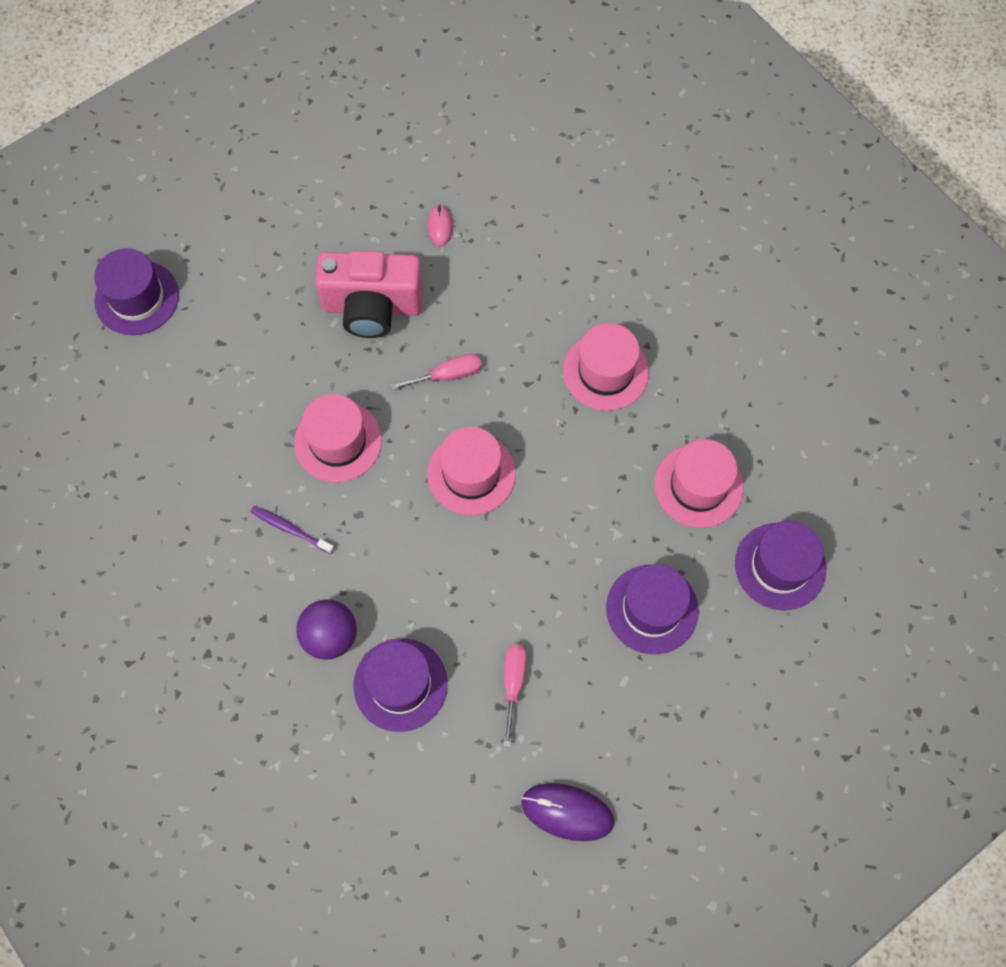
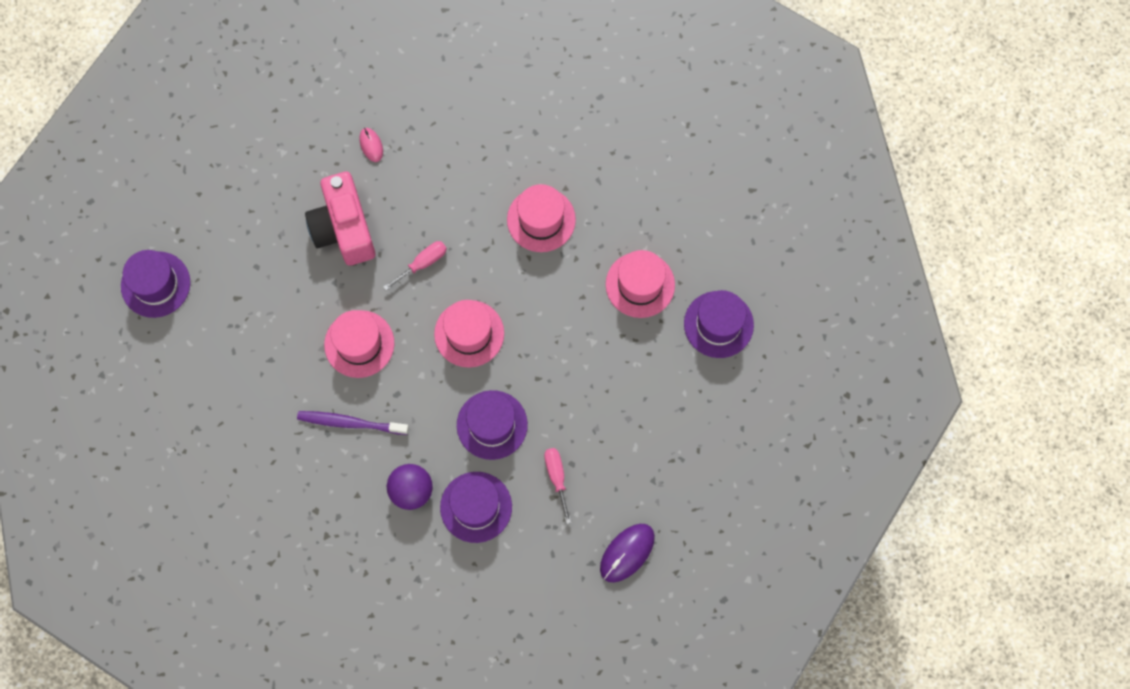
camera: 20 degrees left, 5 degrees up
purple toothbrush [251,506,334,554] -> purple toothbrush [297,411,409,435], size x1.51
pink camera [315,251,423,338] -> pink camera turned 90 degrees clockwise [305,172,375,266]
purple mouse [521,783,614,841] -> purple mouse turned 45 degrees counterclockwise [600,524,655,582]
purple hat [606,564,699,654] -> purple hat moved to [457,390,528,460]

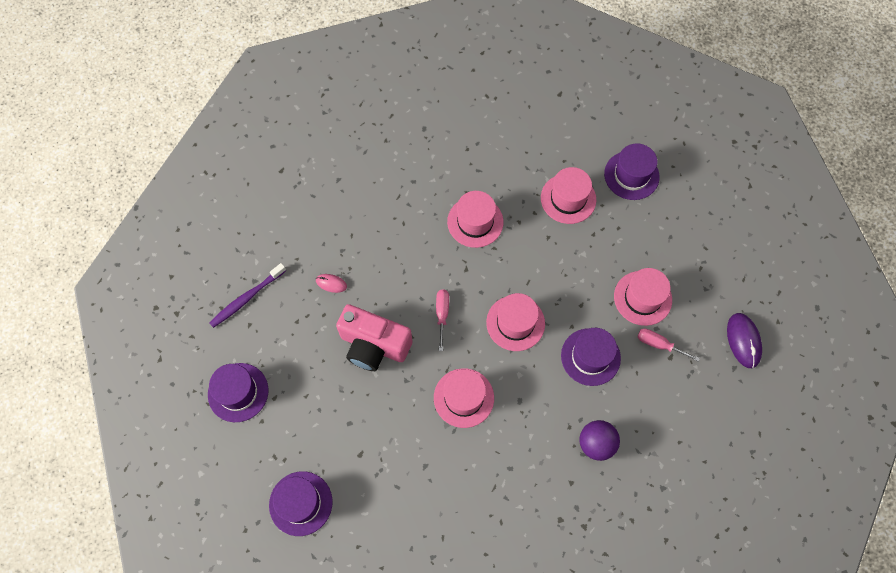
camera: 50 degrees left, 5 degrees down
purple toothbrush [297,411,409,435] -> purple toothbrush moved to [209,263,286,328]
purple hat [440,472,512,543] -> purple hat moved to [208,363,268,422]
none -> pink hat [614,268,672,326]

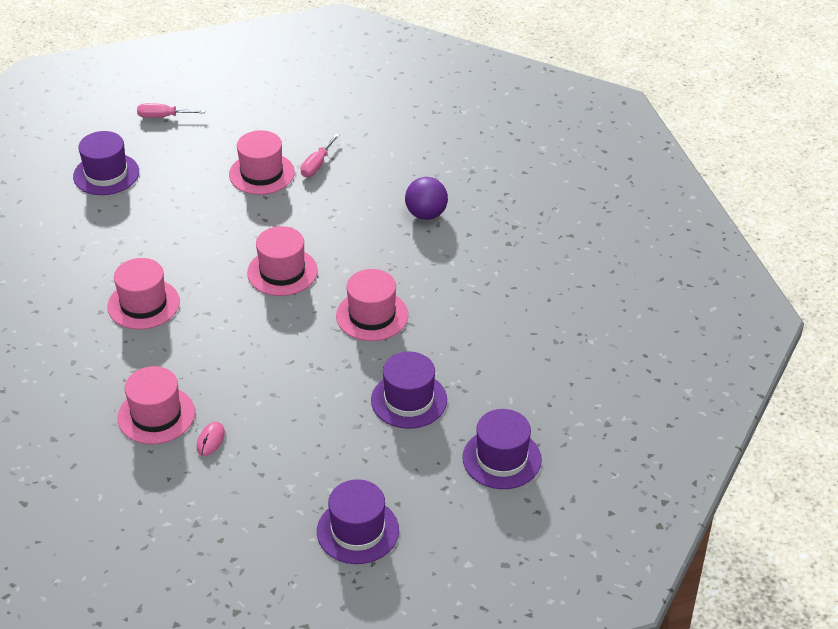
camera: 90 degrees left, 25 degrees down
purple toothbrush [209,263,286,328] -> none
pink camera [336,304,412,371] -> none
pink screwdriver [436,289,449,351] -> pink screwdriver moved to [137,103,205,118]
pink hat [541,167,596,224] -> pink hat moved to [117,366,195,444]
purple hat [561,328,621,386] -> purple hat moved to [371,352,447,429]
purple mouse [727,313,762,368] -> none

